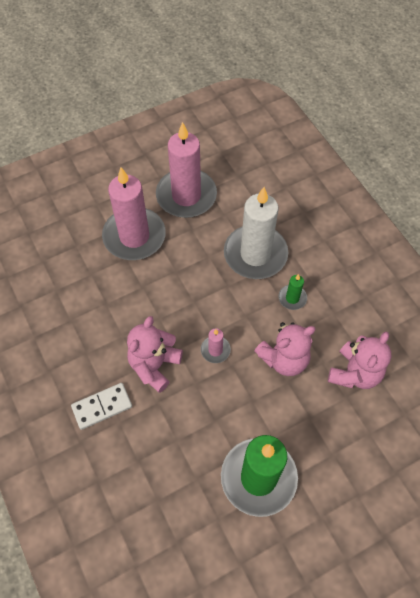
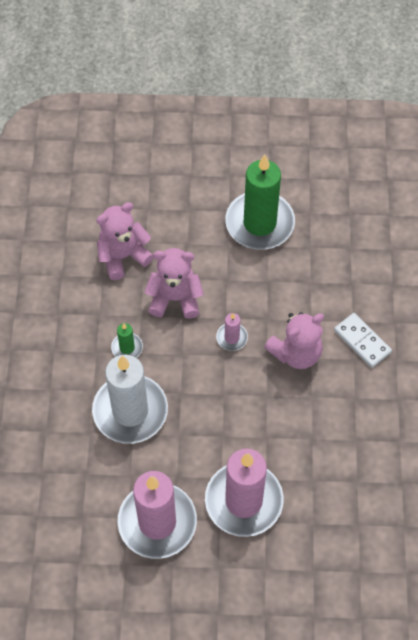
camera: 150 degrees left, 0 degrees up
white domino [71,383,132,430] -> white domino turned 45 degrees clockwise [334,313,392,368]

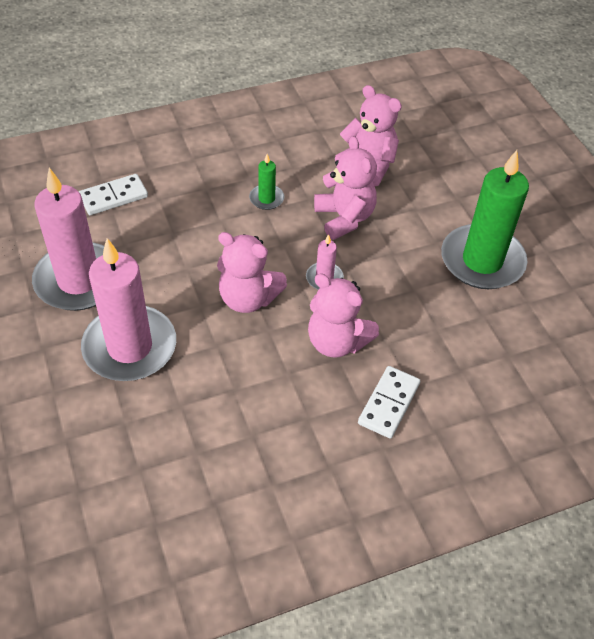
camera: 65 degrees right, 10 degrees down
white candle [92,355,168,444] -> none
none -> white domino [79,174,148,215]
none -> pink teddy bear [217,232,287,313]

